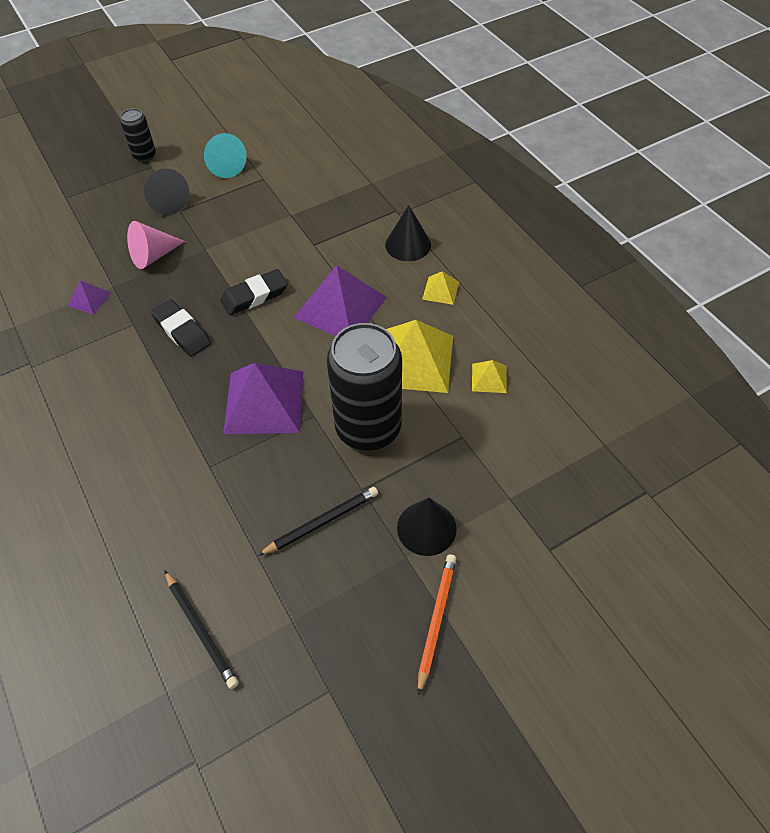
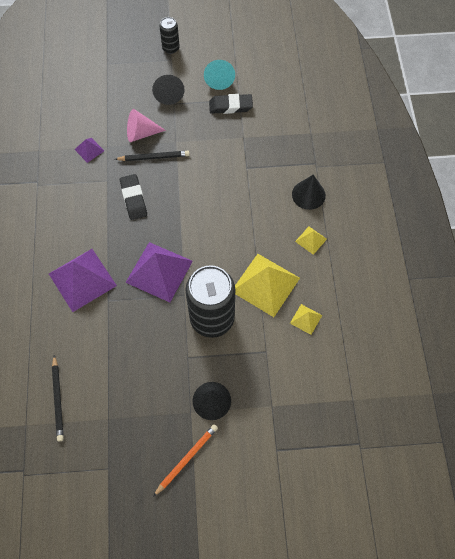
camera: 25 degrees right, 10 degrees up
black eraser [221,269,288,315] -> black eraser moved to [209,94,253,114]
black pencil [258,487,378,556] -> black pencil moved to [115,151,190,161]
purple pyramid [293,265,387,336] -> purple pyramid moved to [49,249,117,312]

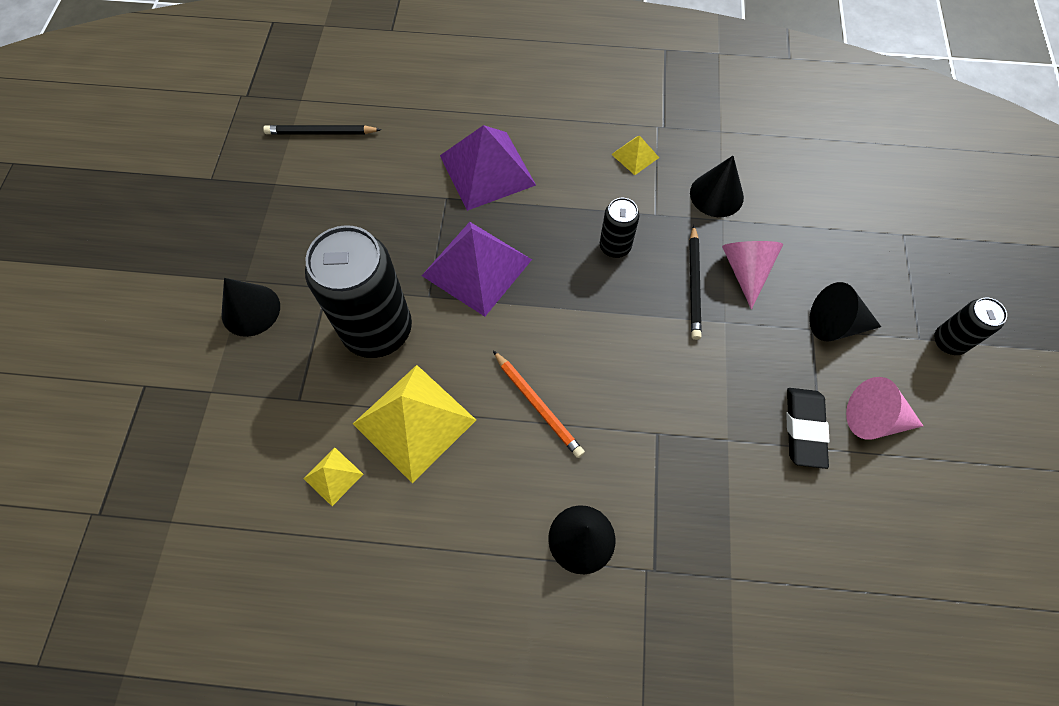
camera: 100 degrees right, 0 degrees up
purple pyramid [74,138,104,163] -> black cone [690,156,744,217]
black eraser [120,174,147,220] -> black can [600,198,639,258]
orange pencil [153,424,218,497] -> orange pencil moved to [493,351,585,458]
turquoise cone [204,60,235,90] -> pink cone [846,377,923,440]
yellow pyramid [295,226,327,255] -> yellow pyramid moved to [611,136,659,175]

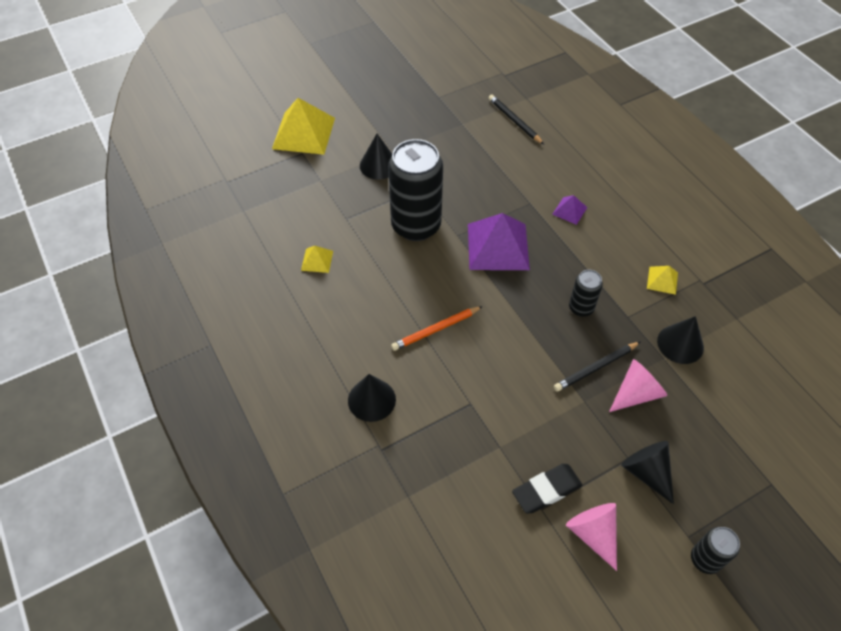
camera: 55 degrees right, 10 degrees down
yellow pyramid [353,365,476,483] -> yellow pyramid moved to [272,98,335,155]
purple pyramid [440,125,536,211] -> purple pyramid [552,195,588,225], size x0.47
orange pencil [493,351,585,458] -> orange pencil turned 45 degrees clockwise [391,306,483,351]

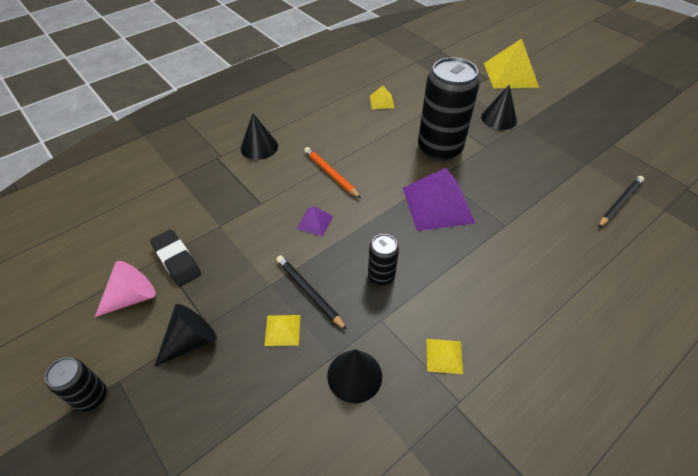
camera: 80 degrees right, 5 degrees down
purple pyramid [552,195,588,225] -> purple pyramid moved to [296,206,333,237]
pink cone [609,359,667,412] -> yellow pyramid [264,315,300,346]

